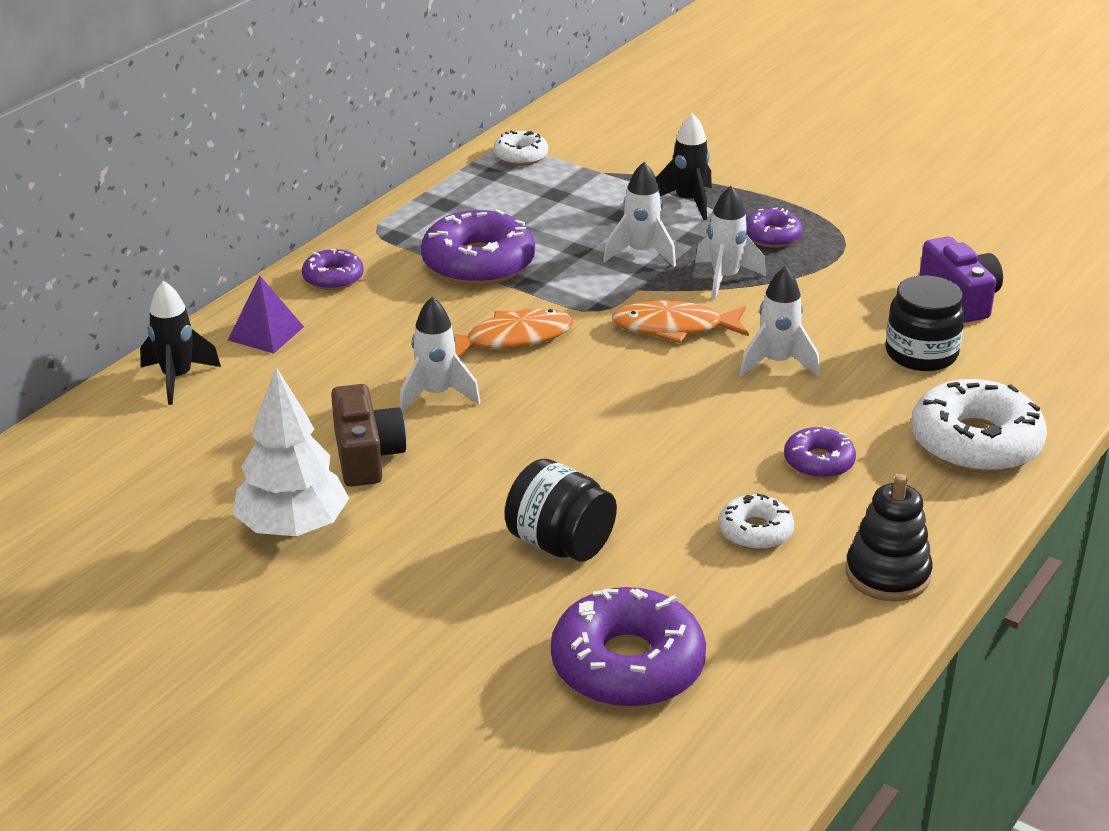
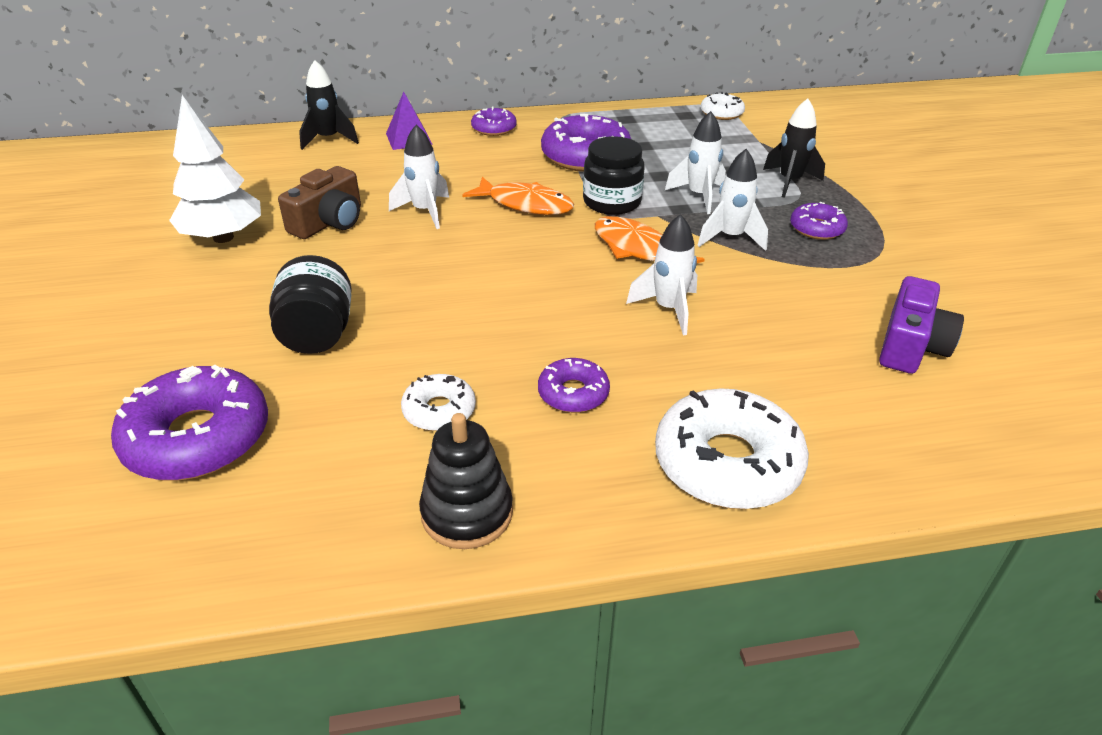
camera: 45 degrees right, 5 degrees up
black jar [885,275,965,371] -> black jar moved to [583,136,645,215]

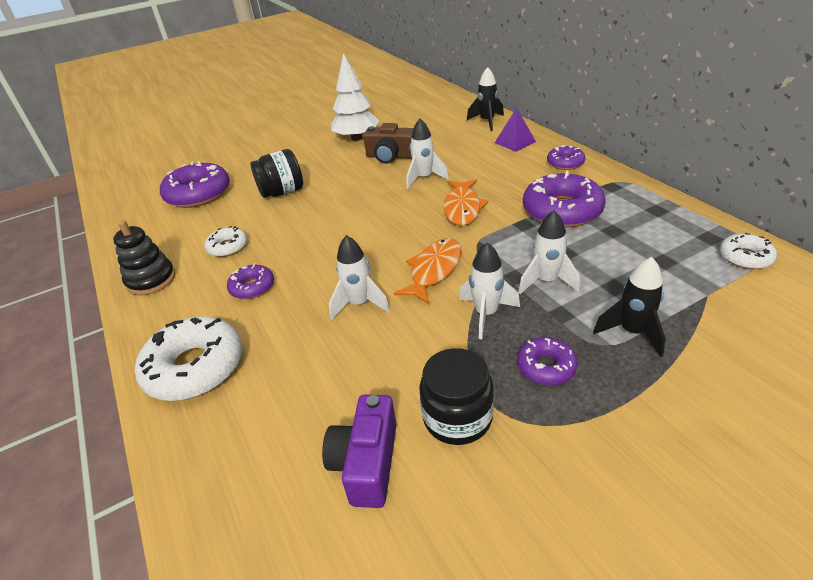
camera: 75 degrees right, 0 degrees up
black jar [583,136,645,215] -> black jar moved to [420,348,494,445]
purple camera [879,276,964,374] -> purple camera turned 90 degrees clockwise [322,395,397,508]

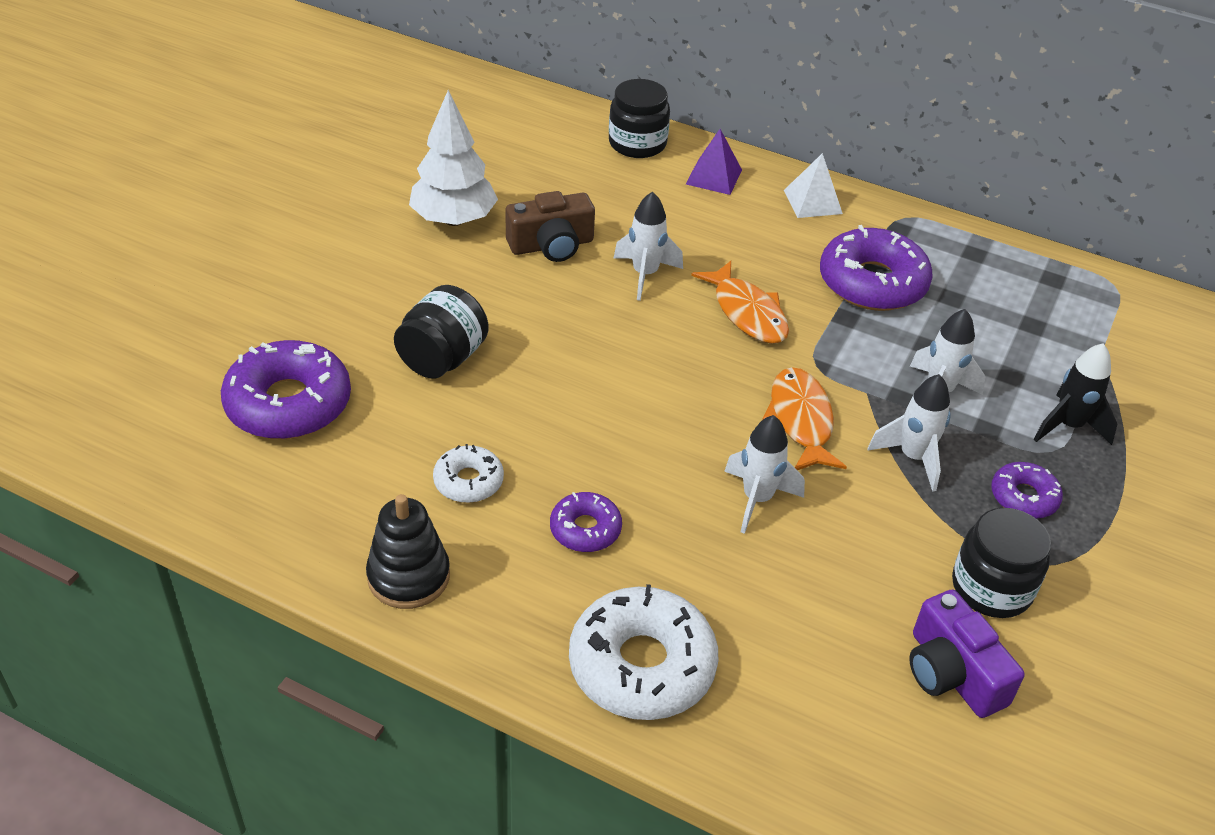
camera: 40 degrees left, 5 degrees up
black rocket [467,67,504,131] -> black jar [609,79,670,158]
purple donut [547,145,585,170] -> white pyramid [784,153,843,218]
white donut [720,233,777,269] -> none

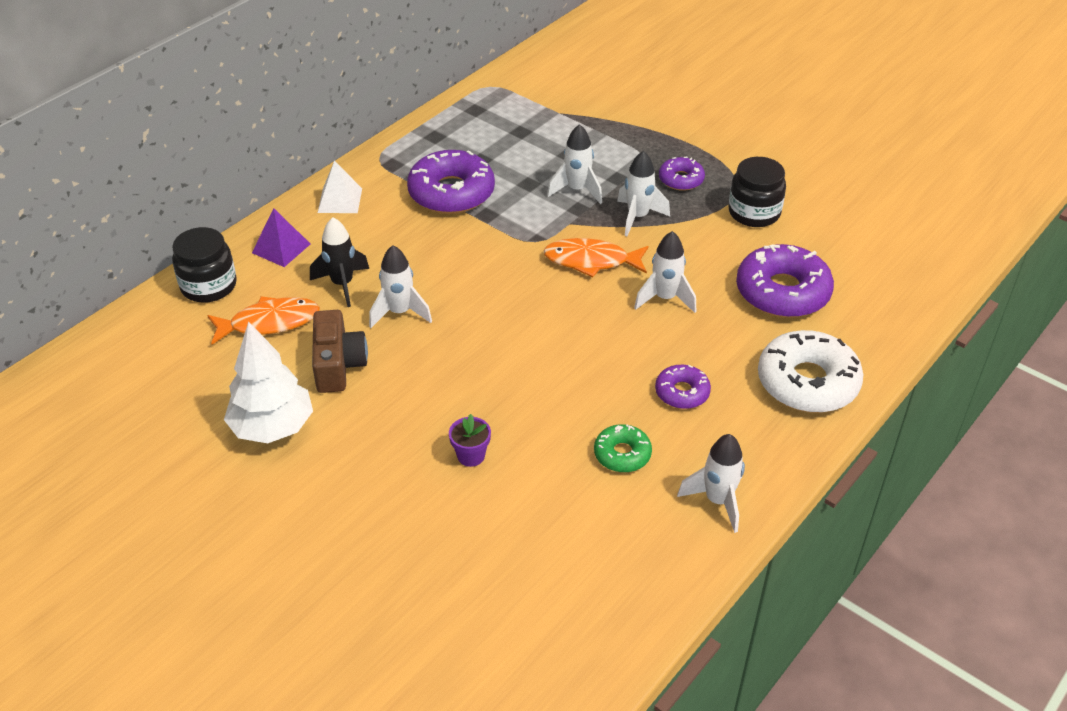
camera: 75 degrees left, 0 degrees up
purple donut [221,340,351,439] -> purple donut moved to [736,244,834,318]
black stacking toy [366,494,450,609] -> white rocket [677,434,745,533]
black jar [394,285,489,379] -> purple flower pot [449,414,491,467]
white donut [433,444,504,503] -> green donut [594,424,652,472]
orange fish [691,261,789,344] -> orange fish moved to [207,296,320,345]
purple camera [909,589,1025,718] -> none
black rocket [1034,343,1117,445] -> black rocket moved to [310,217,369,307]

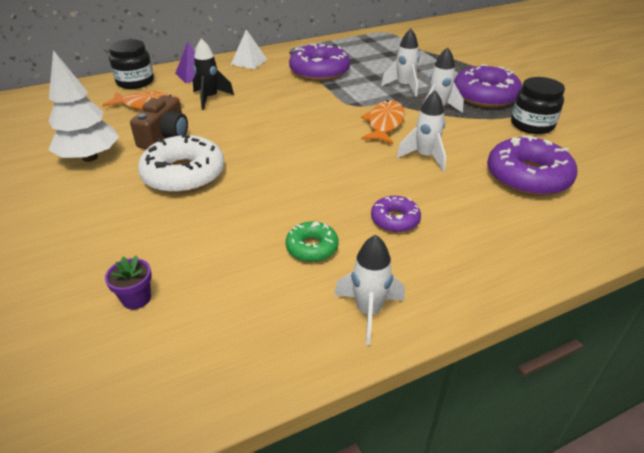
camera: 25 degrees right, 5 degrees down
white rocket [369,245,432,328] -> none
purple flower pot [449,414,491,467] -> purple flower pot moved to [105,255,152,310]
orange fish [544,238,648,277] -> orange fish turned 75 degrees clockwise [361,100,405,144]
purple donut [659,156,705,191] -> purple donut [454,64,522,108], size x1.88
white donut [758,330,864,413] -> white donut moved to [138,135,225,194]

